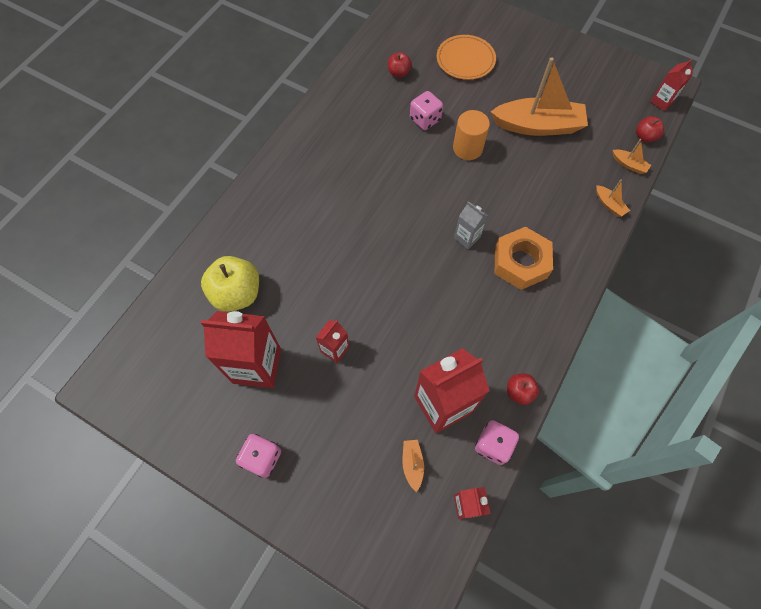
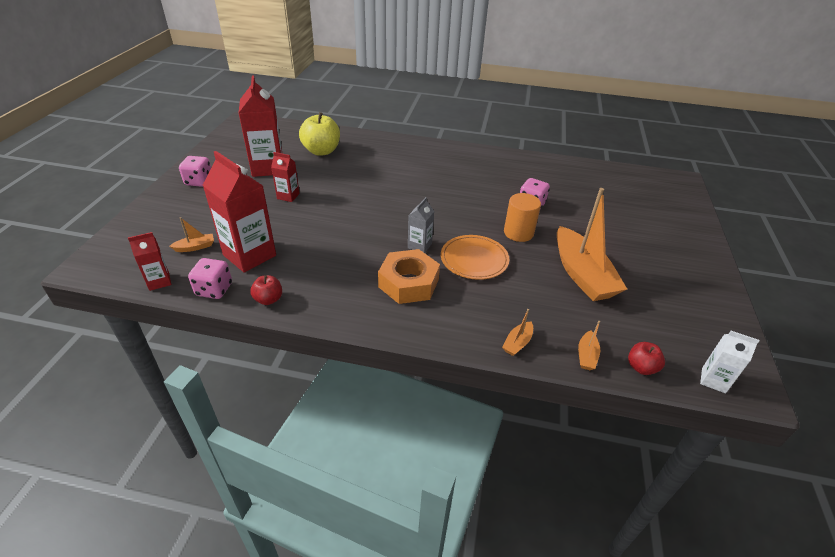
camera: 70 degrees right, 25 degrees down
red apple [388,52,412,78] -> none
orange plate [437,35,496,80] -> orange plate moved to [441,235,509,280]
red carton [650,58,693,111] -> white carton [700,331,759,393]

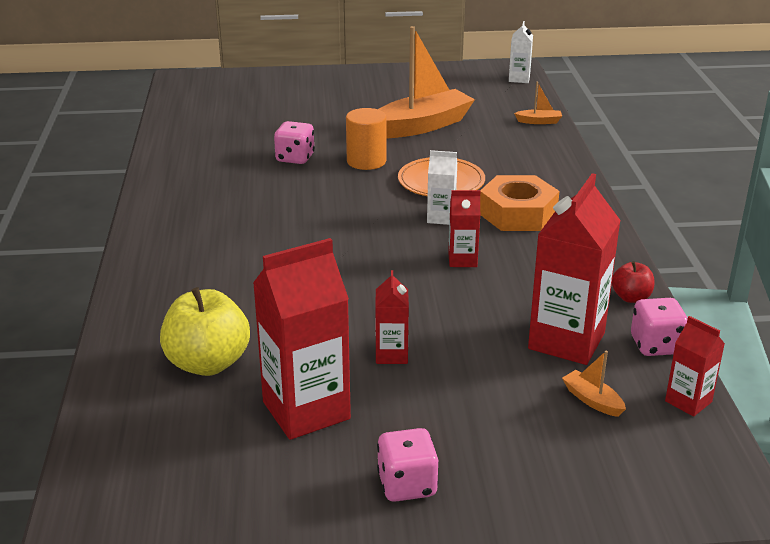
camera: 105 degrees left, 10 degrees down
grey carton [408,197,434,253] -> white carton [427,150,457,225]
orange boat [502,309,533,356] -> none
red apple [628,342,665,375] -> none
none -> red carton [448,190,480,267]

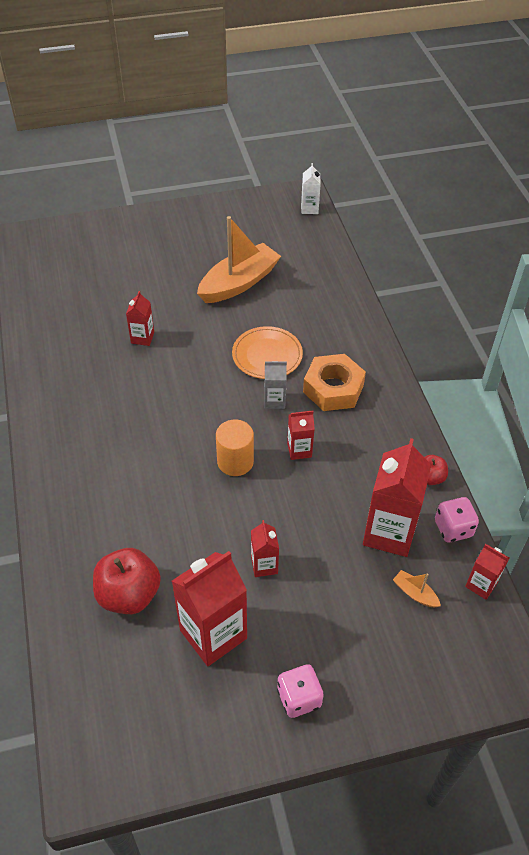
camera: 10 degrees left, 20 degrees up
yellow apple [160,287,250,376] -> red apple [93,548,161,614]
pink dice [274,121,315,164] -> red carton [126,291,154,346]
orange cylinder [346,108,386,170] -> orange cylinder moved to [216,419,254,476]
white carton [427,150,457,225] -> grey carton [264,361,287,409]
orange boat [514,81,562,124] -> none

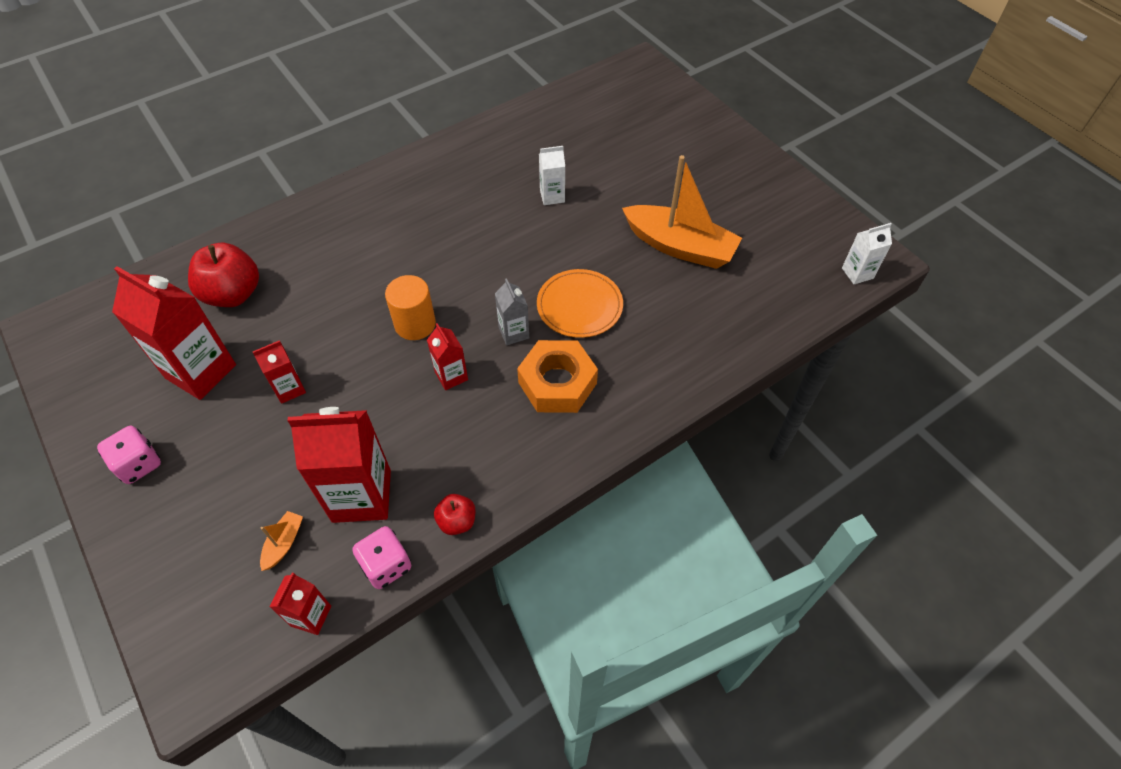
camera: 70 degrees right, 5 degrees up
red carton [126,291,154,346] -> white carton [539,146,565,205]

